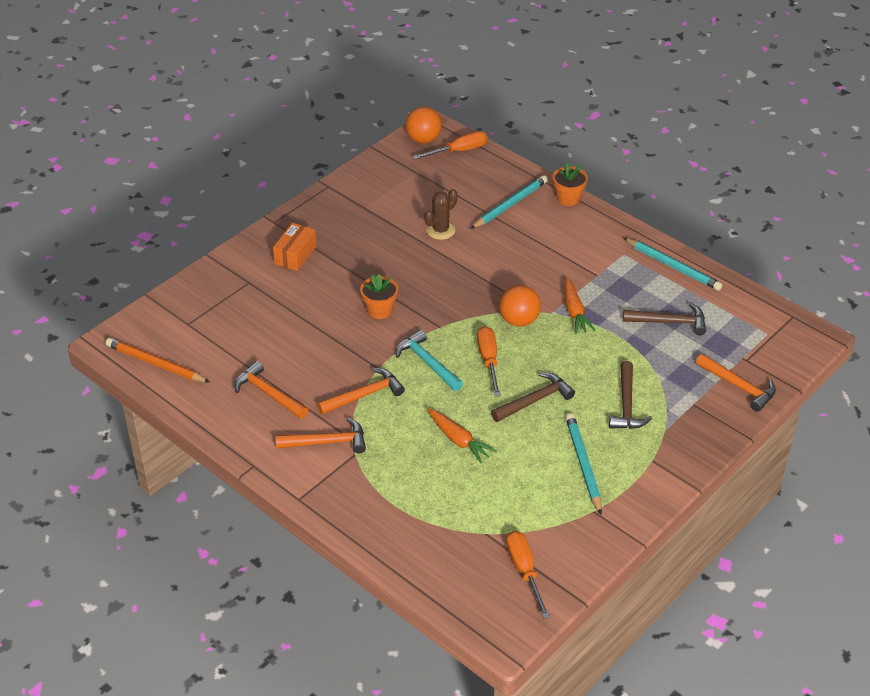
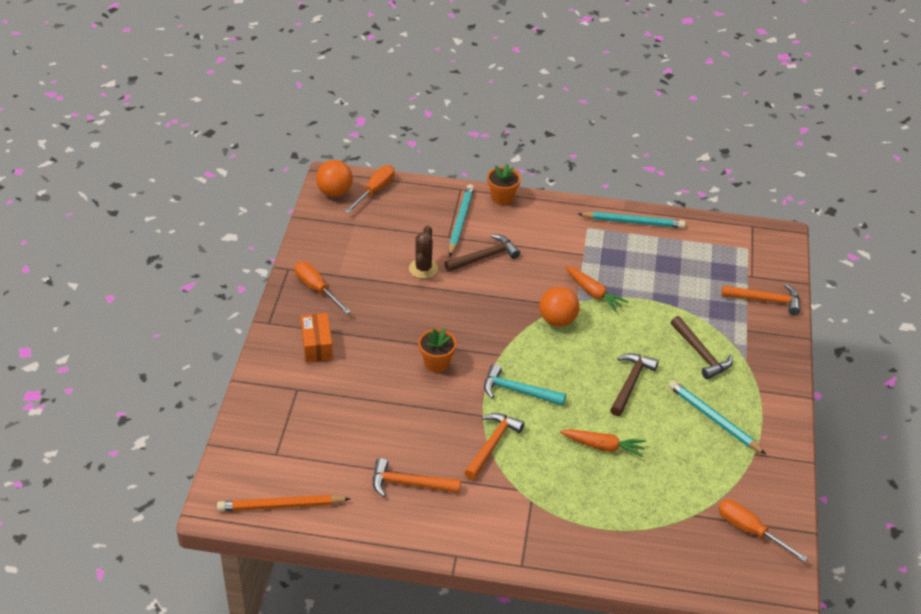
camera: 35 degrees left, 0 degrees up
orange hammer [276,418,366,453] -> none
orange screwdriver [477,326,501,396] -> orange screwdriver moved to [294,262,351,314]
brown hammer [623,303,706,335] -> brown hammer moved to [444,234,520,272]

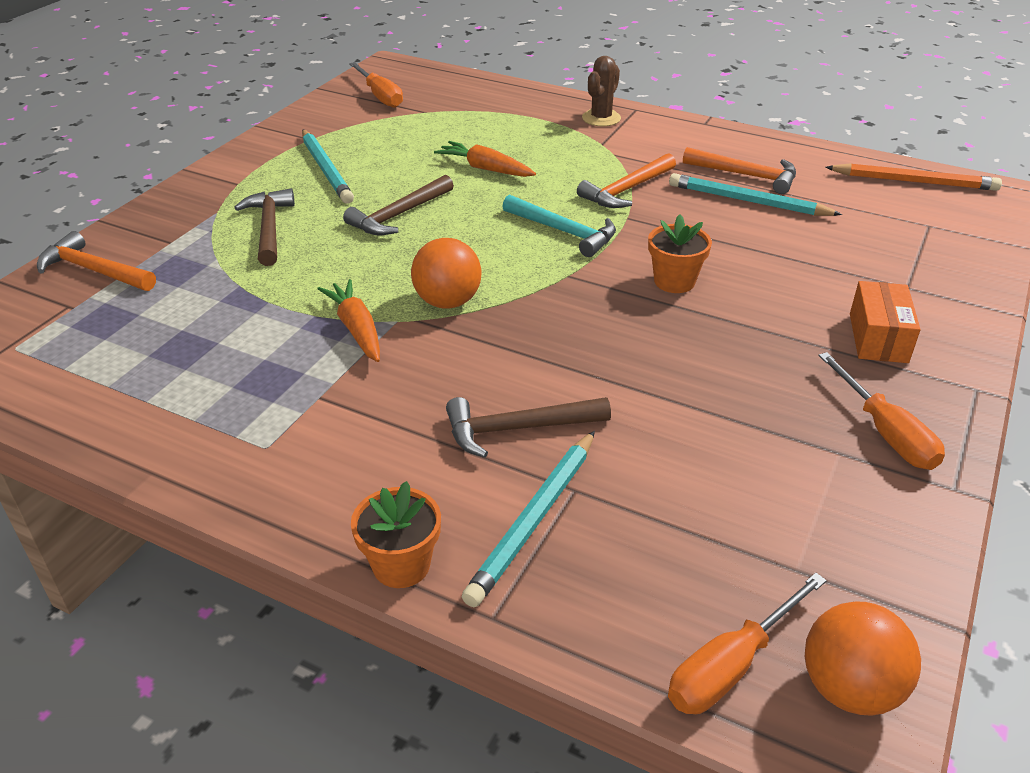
camera: 160 degrees left, 5 degrees down
brown cactus [409,226,438,279] -> brown cactus moved to [582,56,621,126]
turquoise pencil [578,211,685,228] -> turquoise pencil moved to [669,173,842,216]

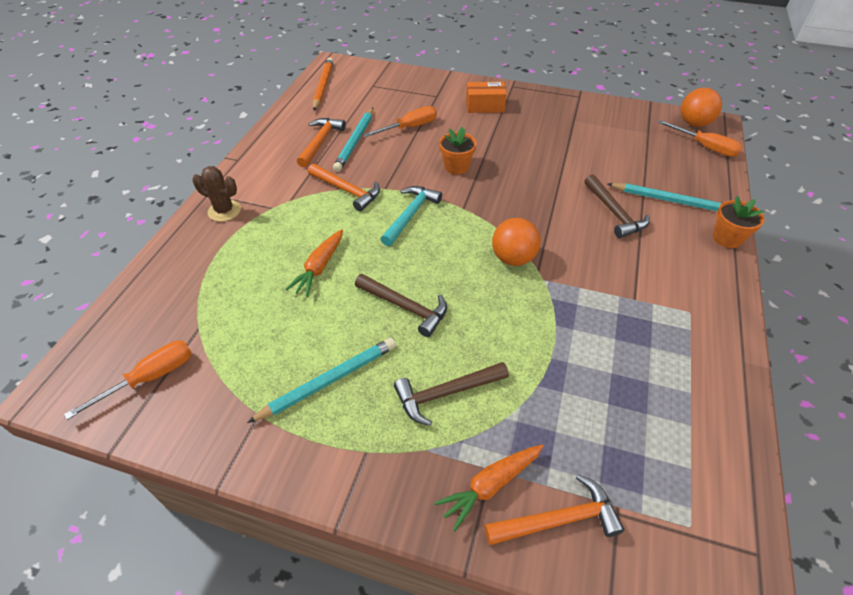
camera: 100 degrees left, 10 degrees up
orange hammer [37,231,156,291] -> orange hammer turned 120 degrees counterclockwise [484,474,625,545]
orange carrot [317,279,380,362] -> orange carrot moved to [434,445,544,531]
orange screwdriver [818,352,945,470] -> orange screwdriver moved to [363,106,437,137]

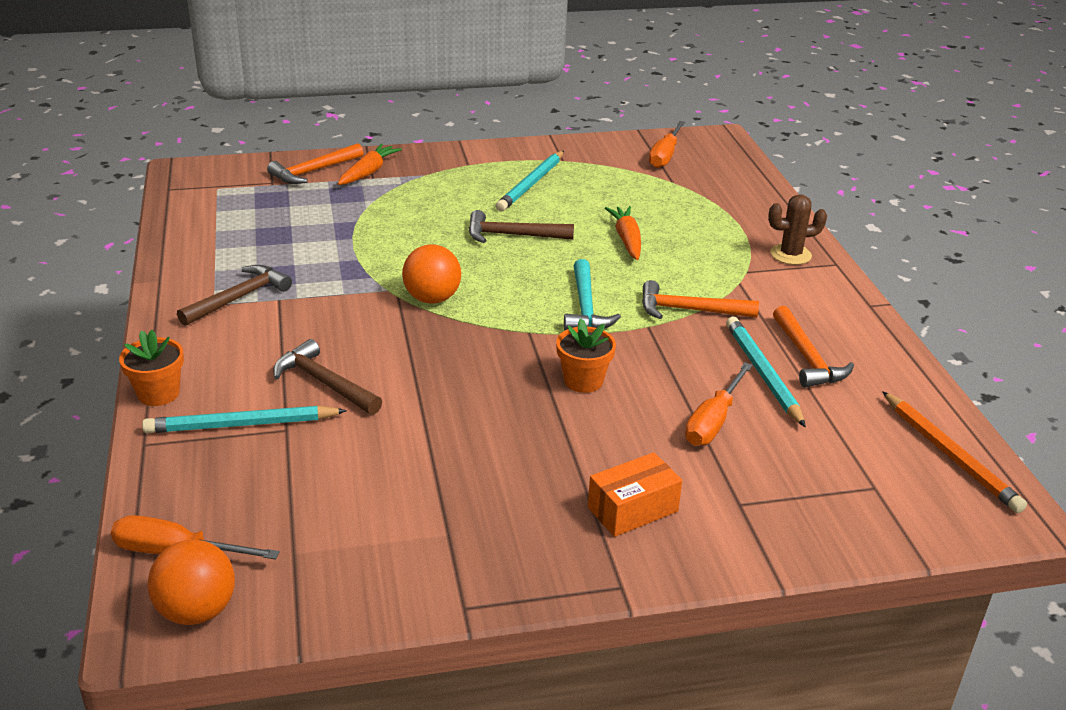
camera: 150 degrees right, 15 degrees down
brown hammer [394,362,509,426] -> brown hammer moved to [177,265,292,326]

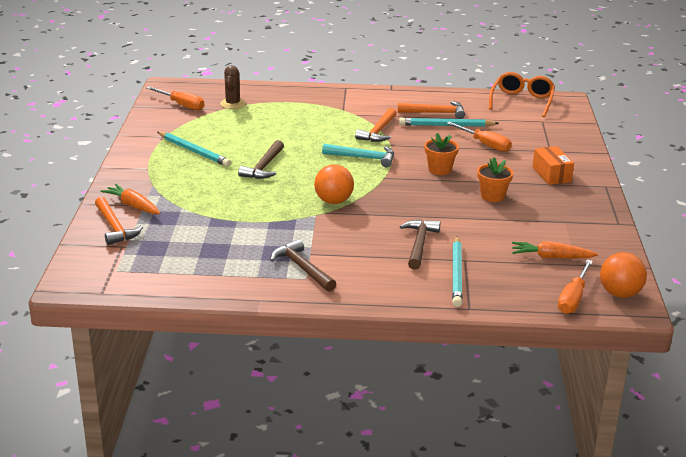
camera: 75 degrees left, 5 degrees down
orange flower pot [119,330,184,406] -> orange flower pot moved to [477,157,513,202]
brown hammer [273,339,382,415] -> brown hammer turned 135 degrees clockwise [400,219,441,270]
orange carrot [605,206,641,260] -> orange carrot moved to [512,241,598,258]
brown cactus [768,194,827,265] -> brown cactus moved to [220,65,245,109]
orange pencil [882,391,1027,513] -> orange glasses [489,72,555,117]

